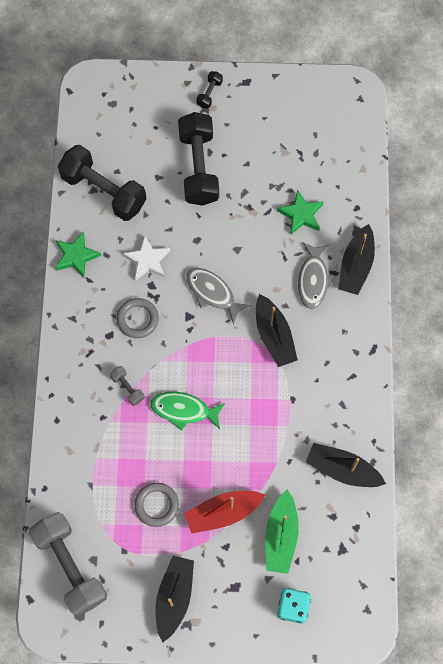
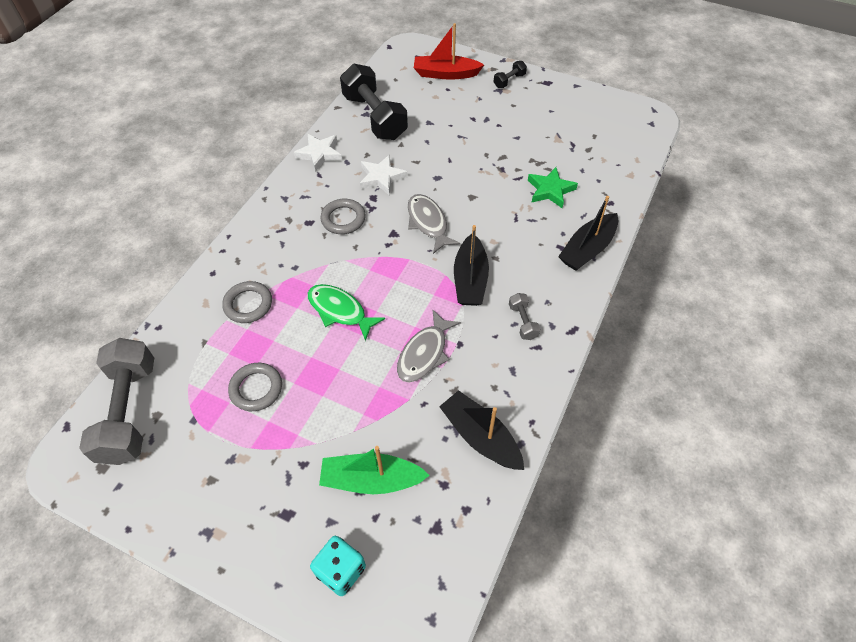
camera: 25 degrees right, 15 degrees down
green star [55,232,101,278] -> white star [294,134,342,172]
grey dumbbell [110,366,145,406] -> grey dumbbell moved to [509,293,540,340]
black boat [156,556,194,643] -> none
black dumbbell [178,112,219,205] -> none
red boat [184,491,265,534] -> red boat moved to [414,23,484,80]
green boat [265,490,299,574] -> green boat turned 60 degrees clockwise [319,446,430,494]
grey fish [298,242,335,309] -> grey fish moved to [397,310,461,382]
none -> grey ring [222,281,272,323]

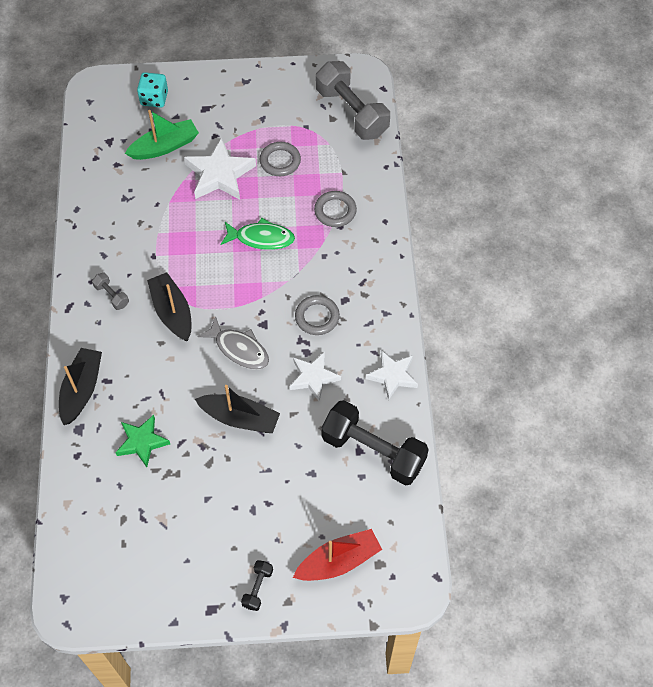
camera: 150 degrees right, 5 degrees up
grey fish [397,310,461,382] -> none
black boat [439,390,524,470] -> black boat moved to [195,385,280,433]
none -> white star [184,137,256,200]

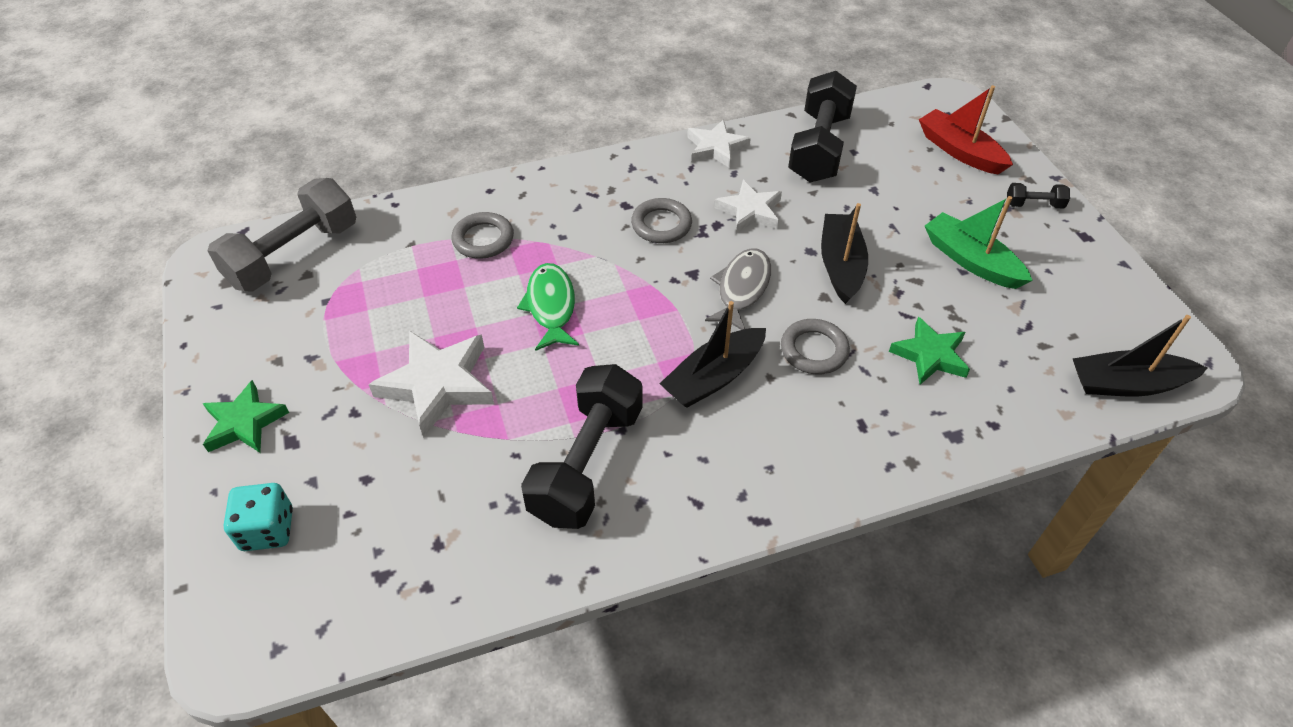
camera: 105 degrees left, 10 degrees down
black boat [59,348,102,425] -> black boat moved to [1073,315,1208,396]
grey dumbbell [92,273,129,310] -> none
green boat [125,110,199,160] -> green boat moved to [925,196,1033,289]
grey ring [260,142,301,176] -> grey ring moved to [781,319,850,374]
none -> green star [203,380,289,453]
none -> black dumbbell [521,364,643,529]

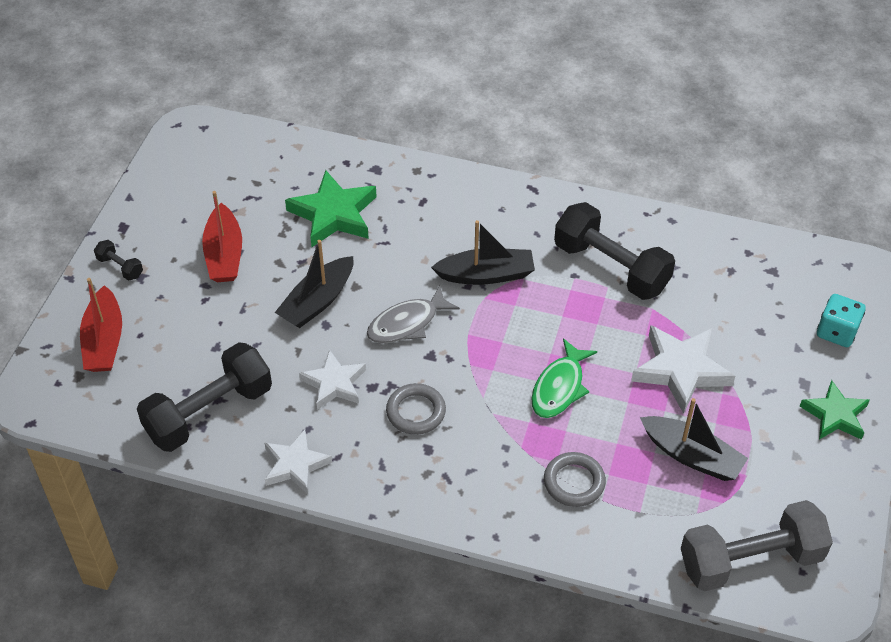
camera: 145 degrees left, 0 degrees up
black dumbbell [521,364,643,529] -> black dumbbell turned 75 degrees clockwise [554,202,675,300]
grey ring [781,319,850,374] -> none
green star [889,317,970,385] -> green star [285,170,377,247], size x1.51
green boat [925,196,1033,289] -> red boat [202,191,242,282]
black boat [1073,315,1208,396] -> black boat moved to [640,398,748,481]

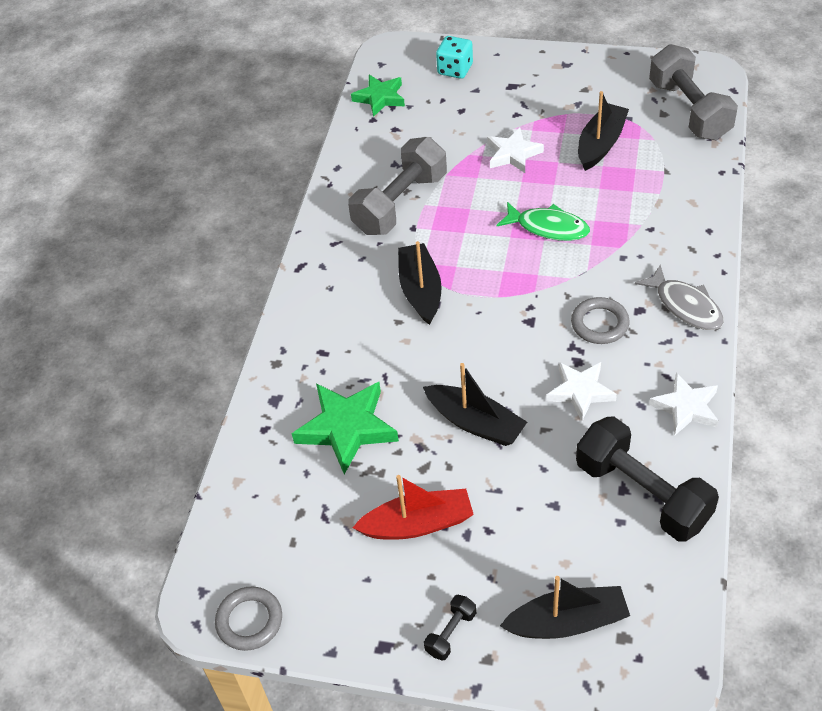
camera: 90 degrees left, 0 degrees up
red boat [80,278,122,372] -> black boat [500,576,630,639]
grey fish [367,285,460,343] -> grey fish moved to [635,265,724,330]
grey ring [544,452,606,507] -> grey ring moved to [215,587,282,651]
black dumbbell [554,202,675,300] -> grey dumbbell [348,137,447,235]
white star [631,325,735,414] -> white star [487,127,544,173], size x0.66
green star [799,380,870,440] -> green star moved to [351,75,405,117]

